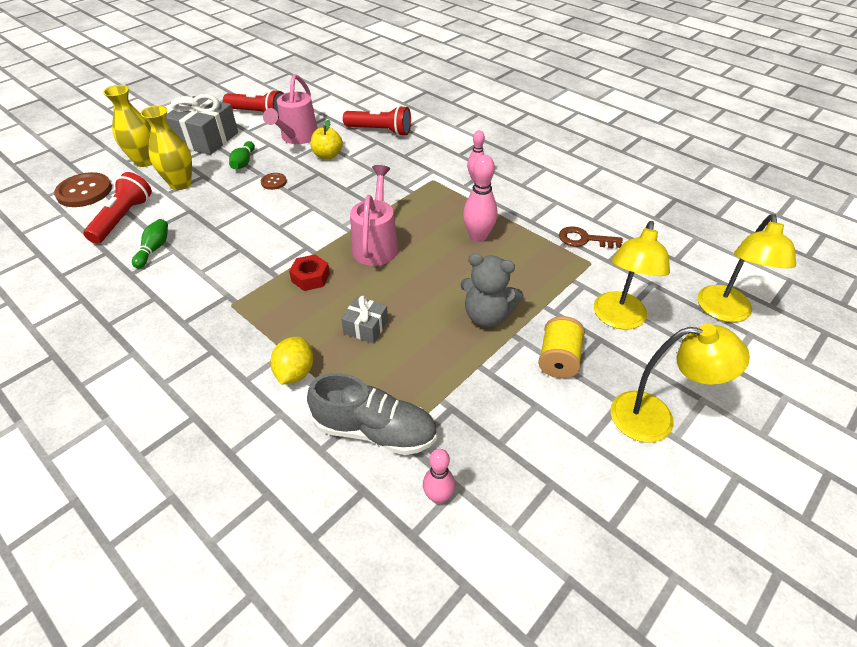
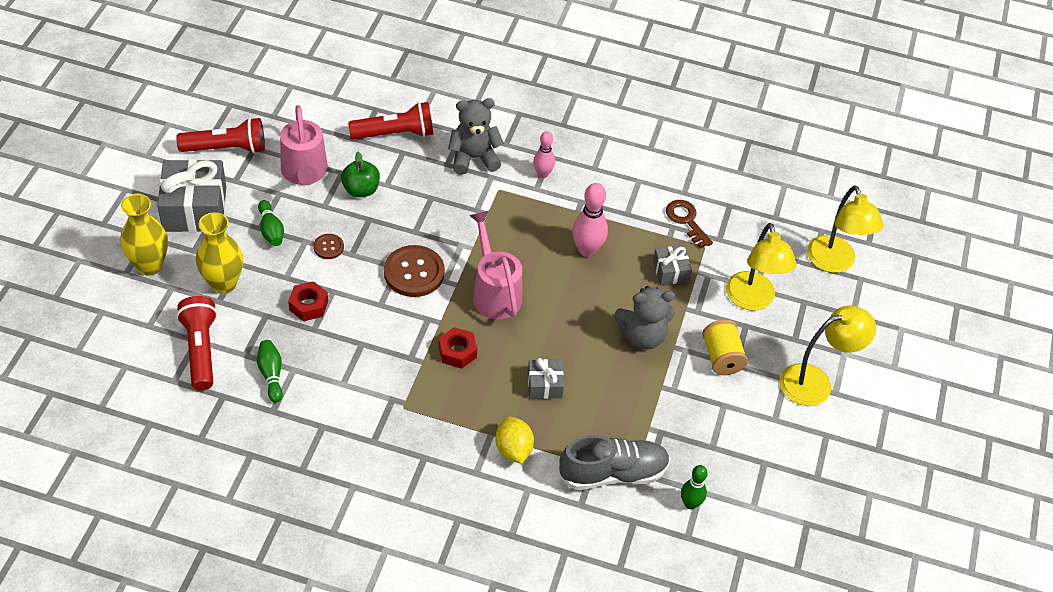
camera: 30 degrees left, 5 degrees up
brown button [54,172,112,207] -> brown button moved to [384,245,445,297]
yellow apple [311,120,343,159] -> green apple [341,152,380,197]
pink bowling pin [423,449,455,504] -> green bowling pin [681,465,708,509]
brown key [559,226,623,248] -> brown key turned 75 degrees clockwise [666,200,713,248]
none -> red nut [288,281,328,321]
none -> grey teddy bear [448,98,504,175]
none -> grey gift [653,245,692,285]

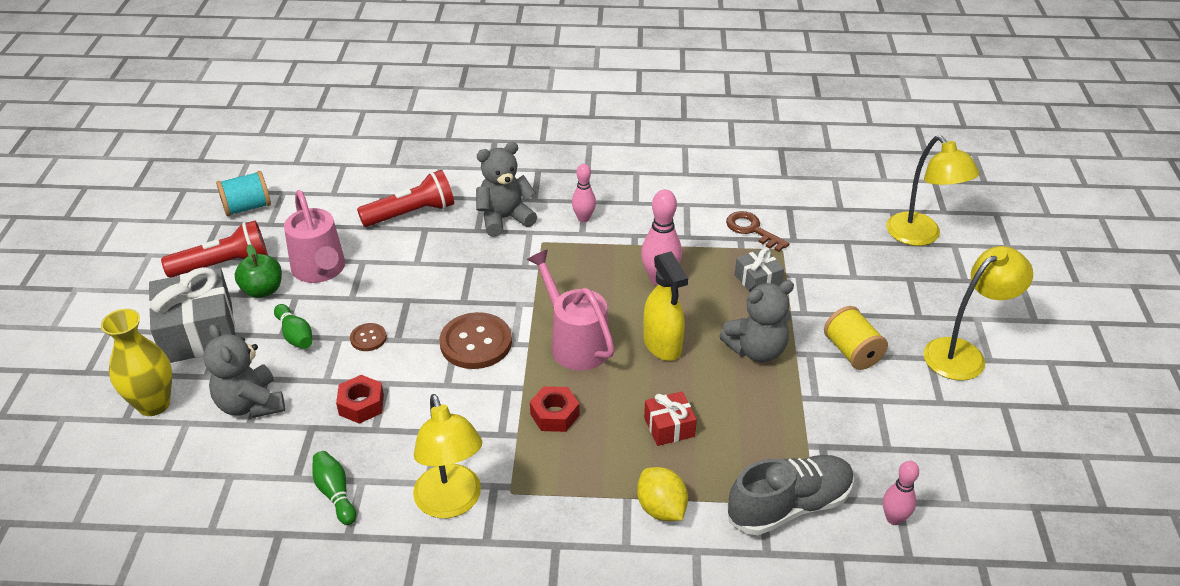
camera: 10 degrees left, 10 degrees down
red flashlight [176,296,217,391] -> none
yellow vase [196,212,243,294] -> grey teddy bear [204,324,285,418]
green apple [341,152,380,197] -> green apple moved to [235,245,282,298]
grey gift [528,358,564,399] -> red gift [644,391,697,446]
green bowling pin [681,465,708,509] -> pink bowling pin [883,461,919,525]
yellow lamp [726,223,797,311] -> yellow lamp moved to [413,394,482,518]
none -> turquoise spool [216,171,271,216]
none -> yellow spray bottle [643,251,688,361]

